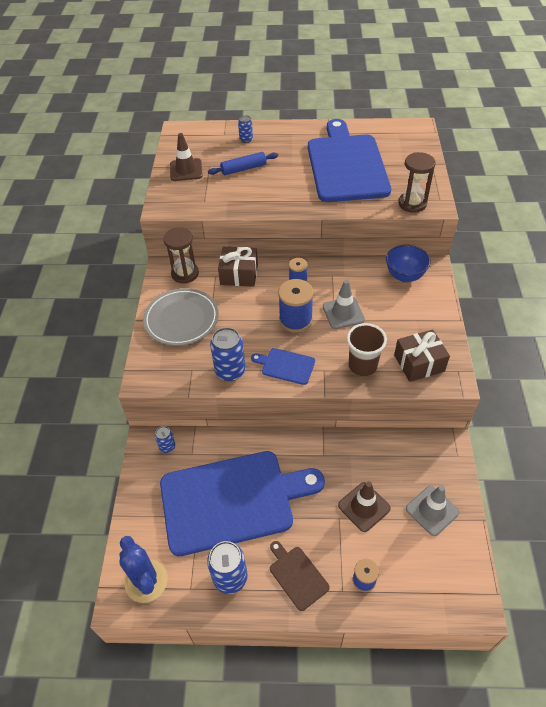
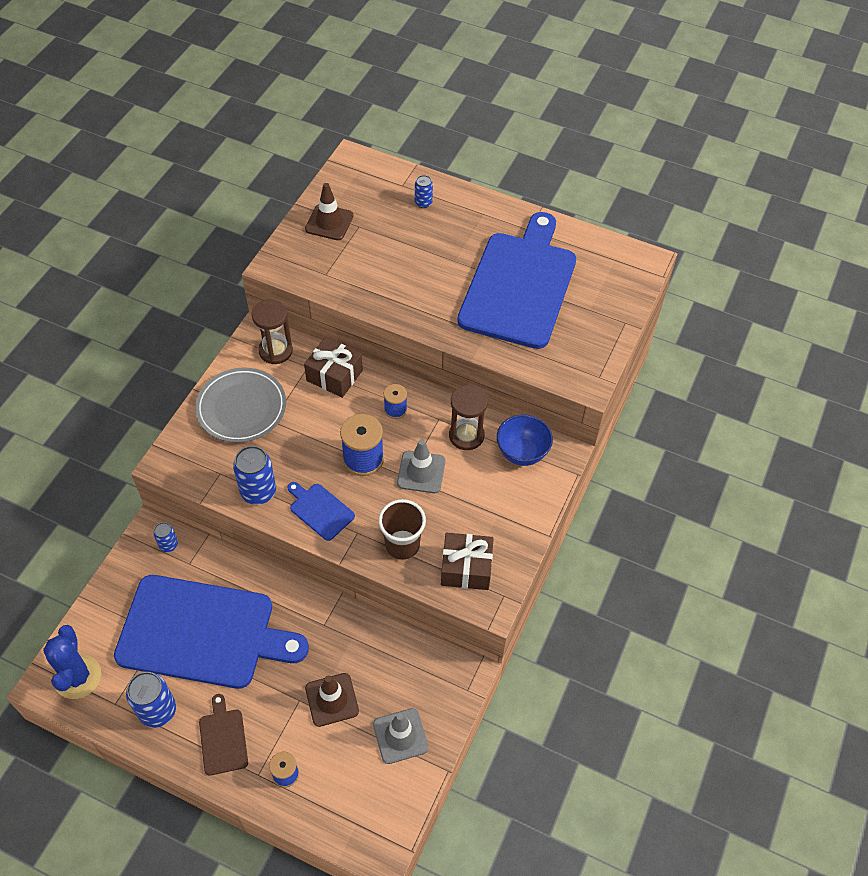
camera: 20 degrees right, 5 degrees up
blue rolling pin [208,152,278,175] -> none
brown hourglass [398,152,436,213] -> brown hourglass moved to [449,385,488,450]

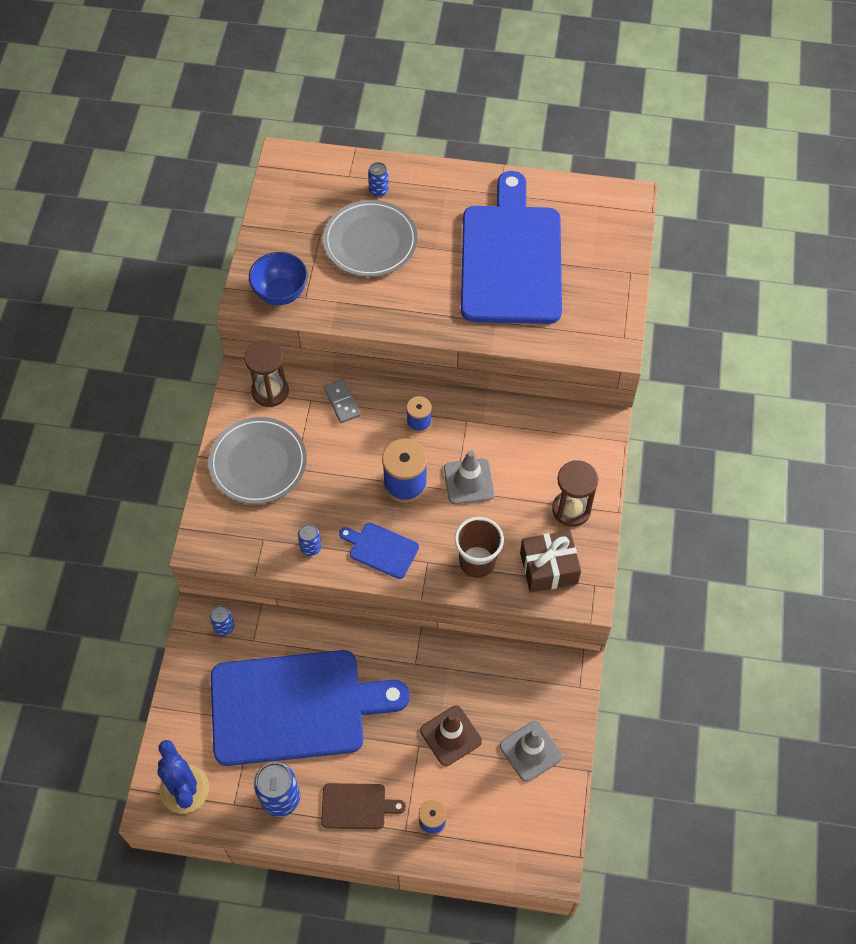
camera: 15 degrees left, 5 degrees up
brown cutting board [199,694,248,776] -> brown cutting board turned 120 degrees clockwise [321,783,406,829]
blue can [233,446,276,505] -> blue can [298,524,322,556], size x0.55
brown gift [304,337,363,398] -> grey domino [324,379,361,423]
brown traffic cone [305,183,354,240] -> none
brown hourglass [449,385,488,450] -> brown hourglass moved to [552,460,598,527]
blue bowl [497,414,553,466] -> blue bowl moved to [249,252,308,305]
none -> grey plate [323,200,418,277]

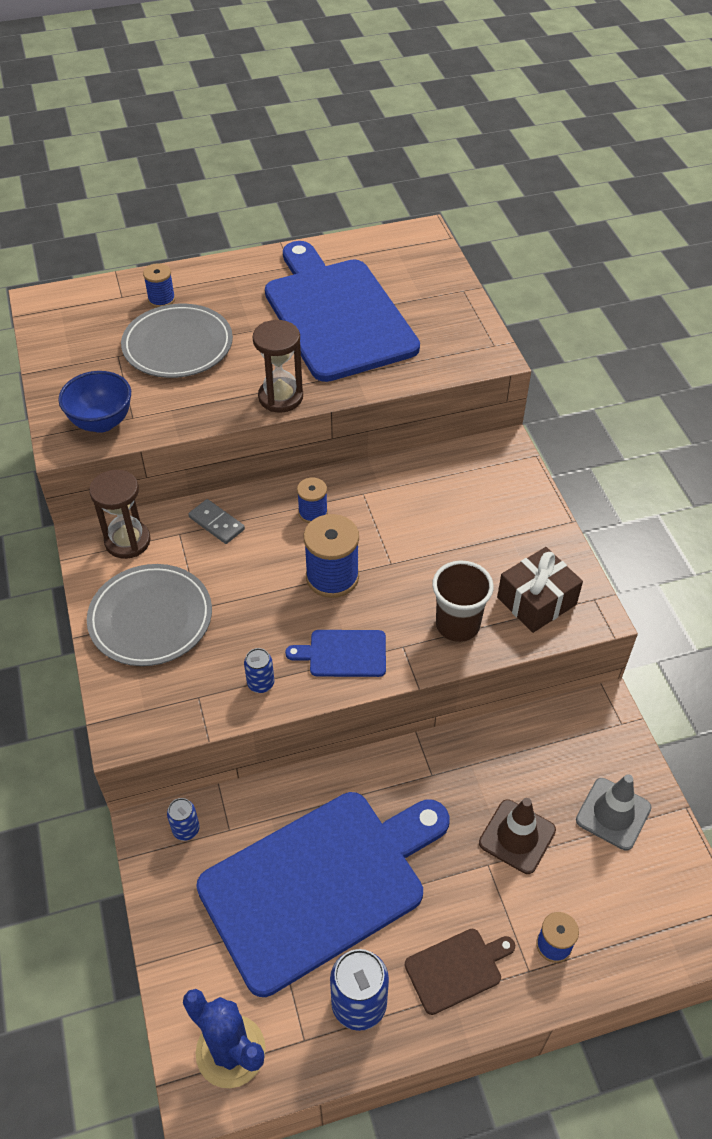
camera: 25 degrees left, 10 degrees down
blue can [368,162,389,197] -> blue spool [143,263,175,308]
grey traffic cone [444,450,495,504] -> none
brown hourglass [552,460,598,527] -> brown hourglass moved to [253,320,303,413]

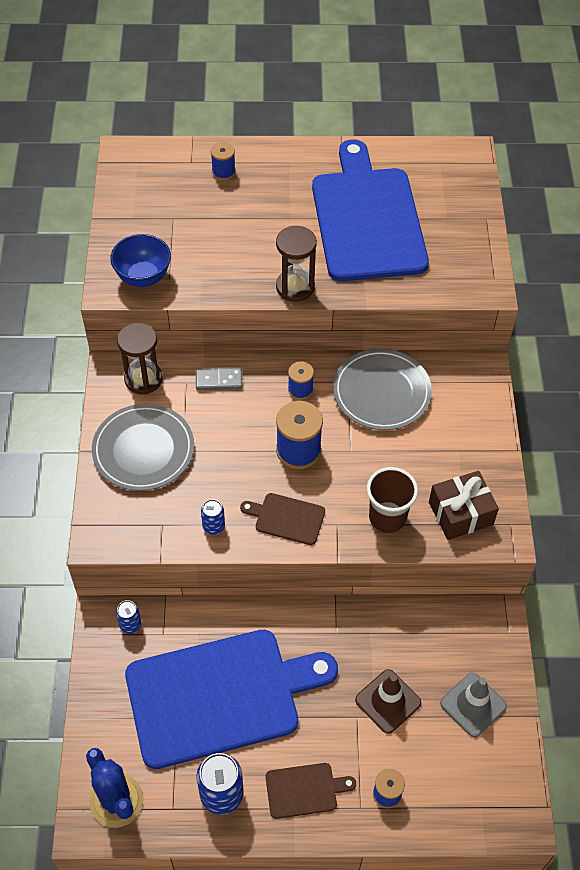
camera: 15 degrees right, 5 degrees up
grey plate [121,304,233,378] -> grey plate moved to [333,349,432,430]
grey domino [188,499,245,544] -> grey domino turned 60 degrees counterclockwise [196,368,242,390]
blue cutting board [285,630,386,677] -> brown cutting board [240,493,325,545]

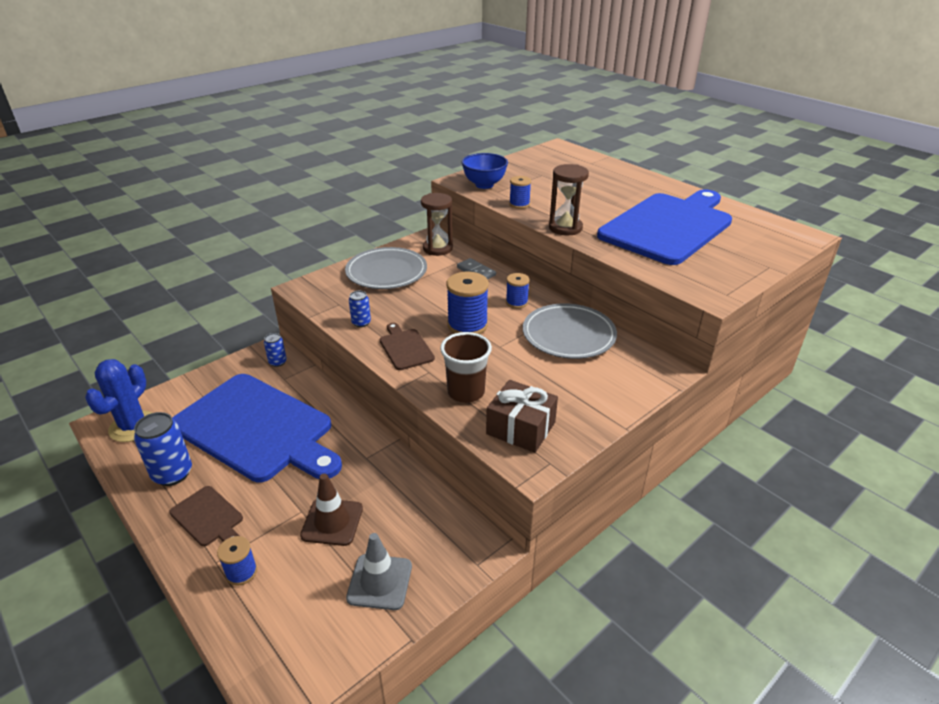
camera: 50 degrees right, 20 degrees down
blue spool [211,142,236,181] -> blue spool moved to [509,176,531,209]

